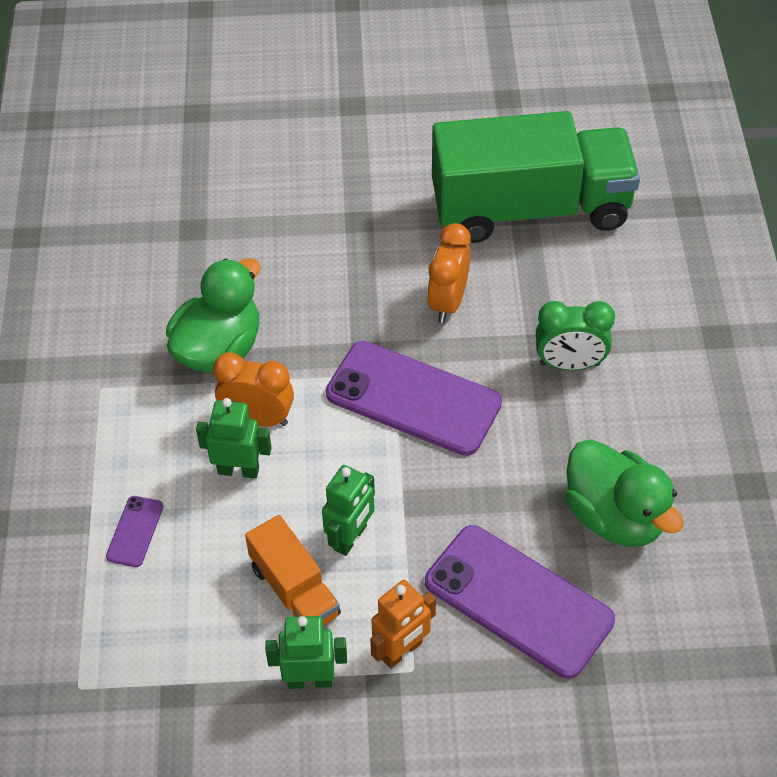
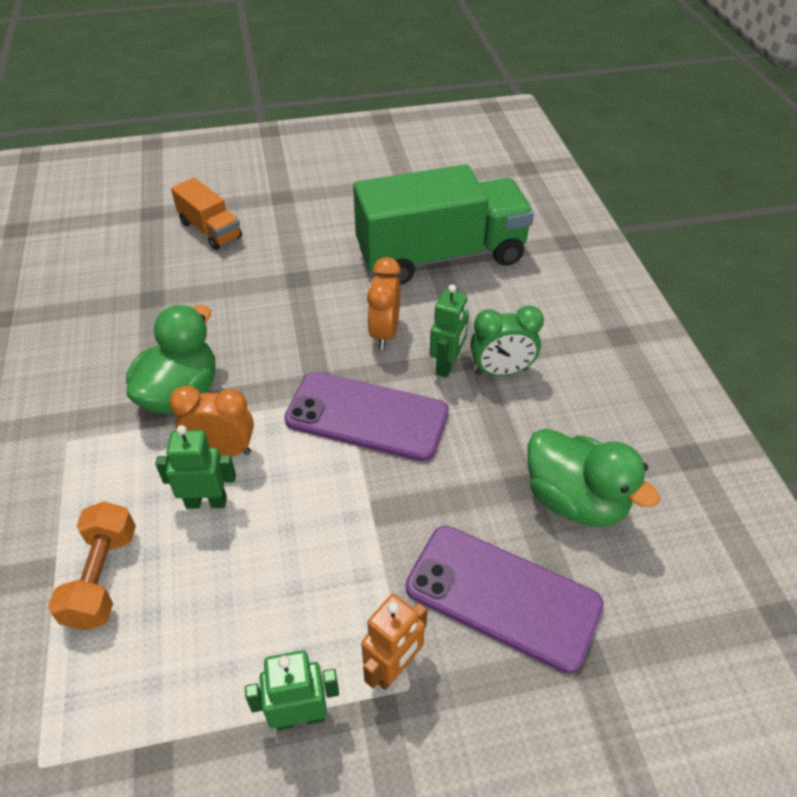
camera: 10 degrees left, 5 degrees down
purple phone [106,496,163,567] -> orange dumbbell [48,501,136,630]
orange truck [245,515,341,626] -> orange truck moved to [171,177,242,250]
green robot [322,465,375,556] -> green robot moved to [430,284,469,378]

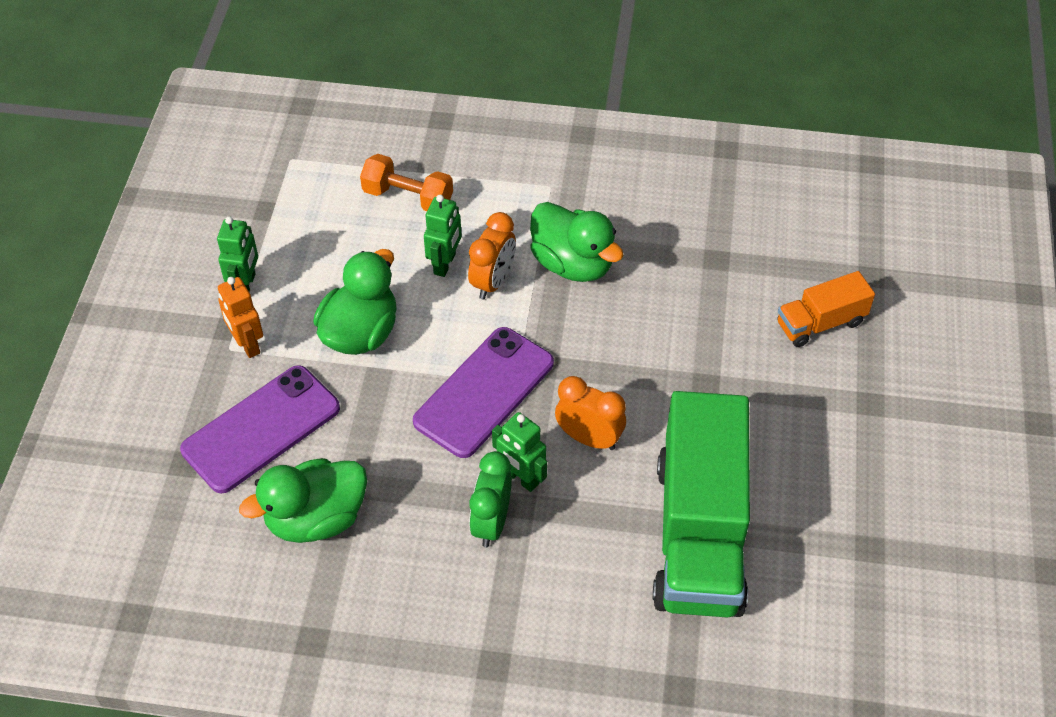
camera: 110 degrees right, 5 degrees up
none -> green duck [313,249,397,355]

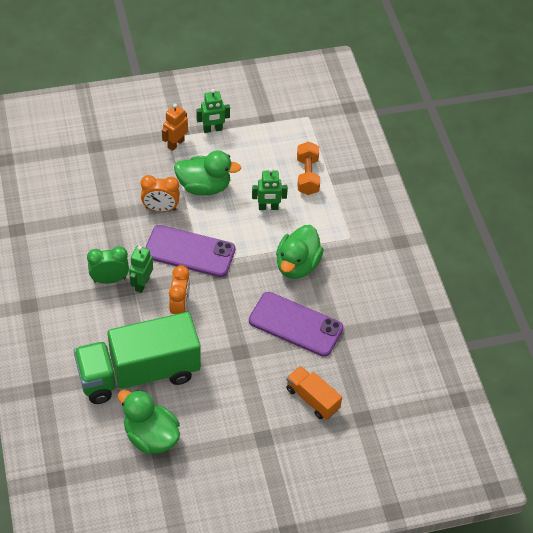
camera: 65 degrees right, 0 degrees up
purple phone [180,365,340,493] -> purple phone moved to [249,292,343,357]
green duck [239,458,367,543] -> green duck moved to [118,390,180,454]
orange clock [468,212,516,300] -> orange clock moved to [141,175,180,212]

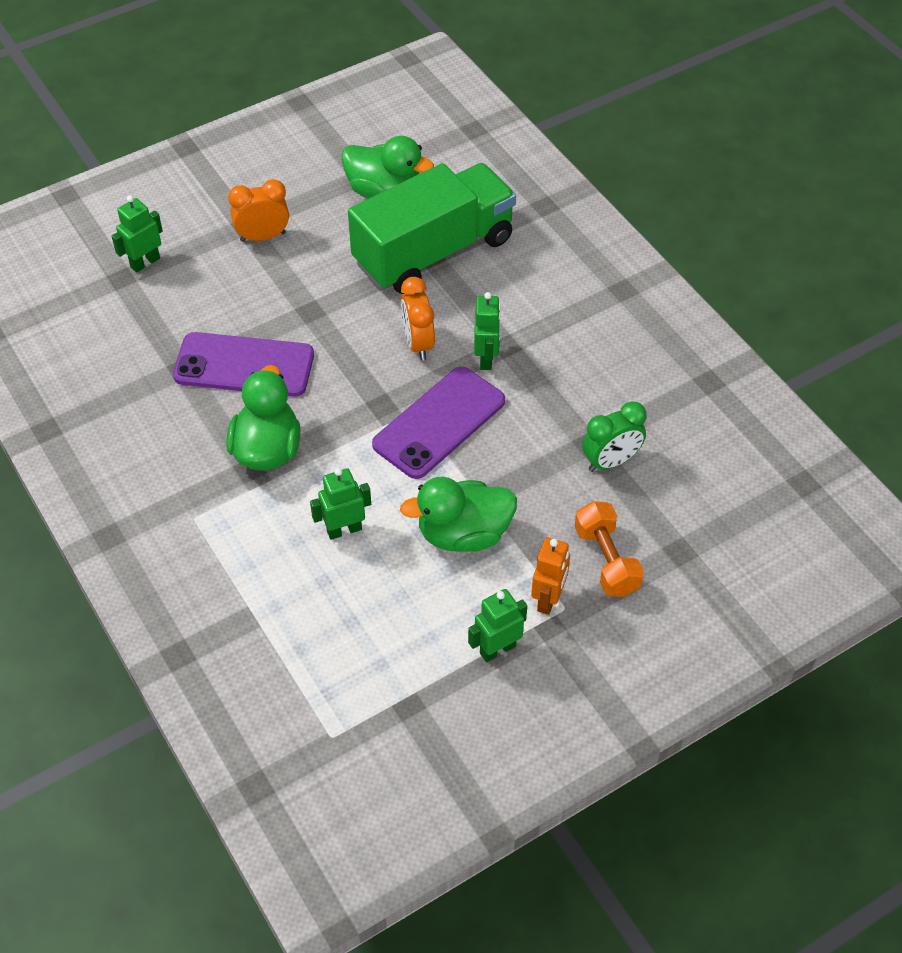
camera: 165 degrees right, 0 degrees up
green clock [87,246,129,284] -> green clock moved to [582,401,647,472]
orange clock [141,175,180,212] -> orange clock moved to [228,179,289,242]
purple phone [145,225,235,277] -> purple phone turned 45 degrees counterclockwise [372,367,505,479]
orange truck [286,366,342,420] -> none
orange dumbbell [297,142,320,195] -> orange dumbbell moved to [574,501,644,597]
none -> green robot [112,195,163,273]

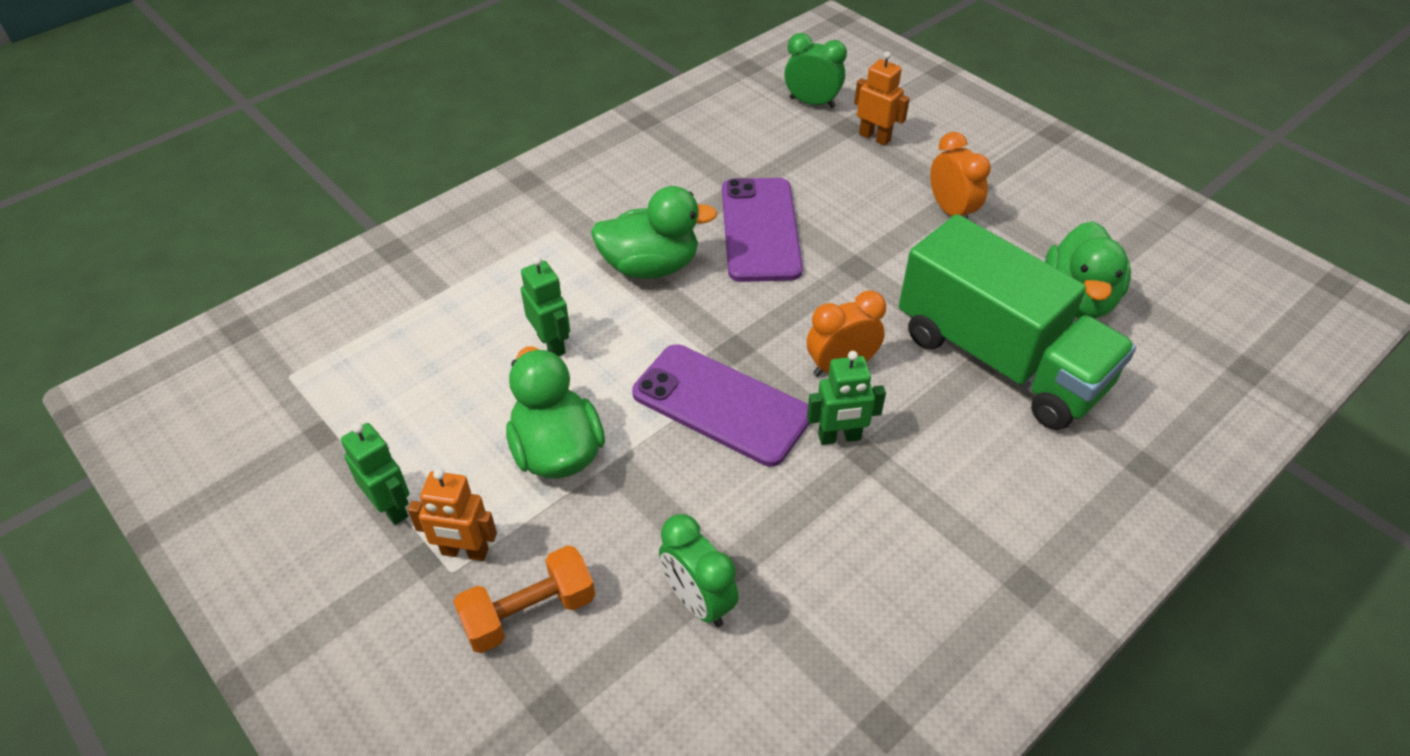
camera: 80 degrees right, 5 degrees down
green robot [112,195,163,273] -> orange robot [854,51,910,146]
none -> green clock [784,33,847,108]

